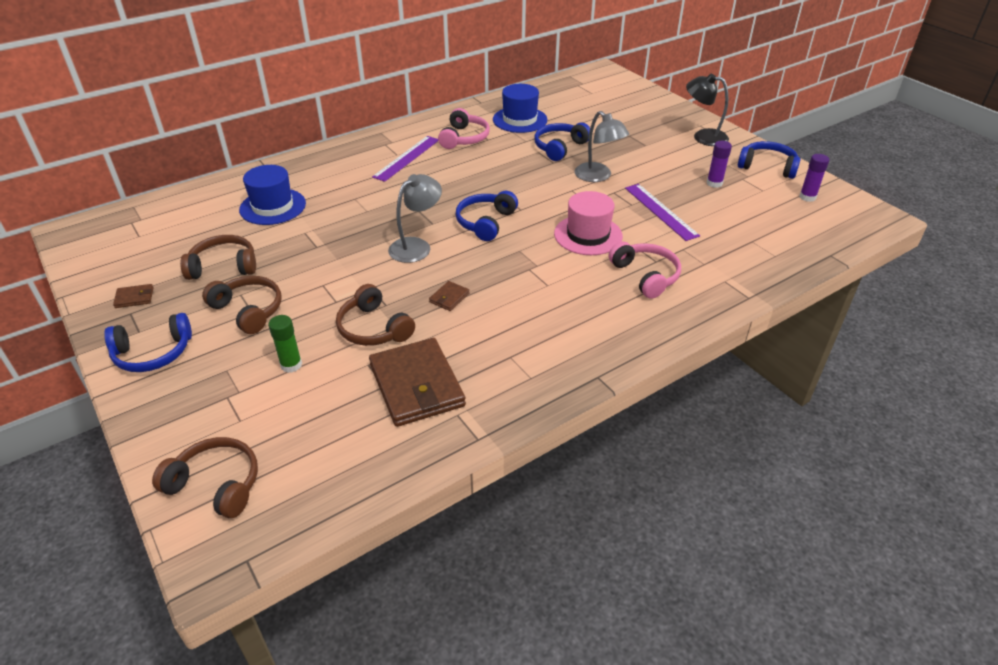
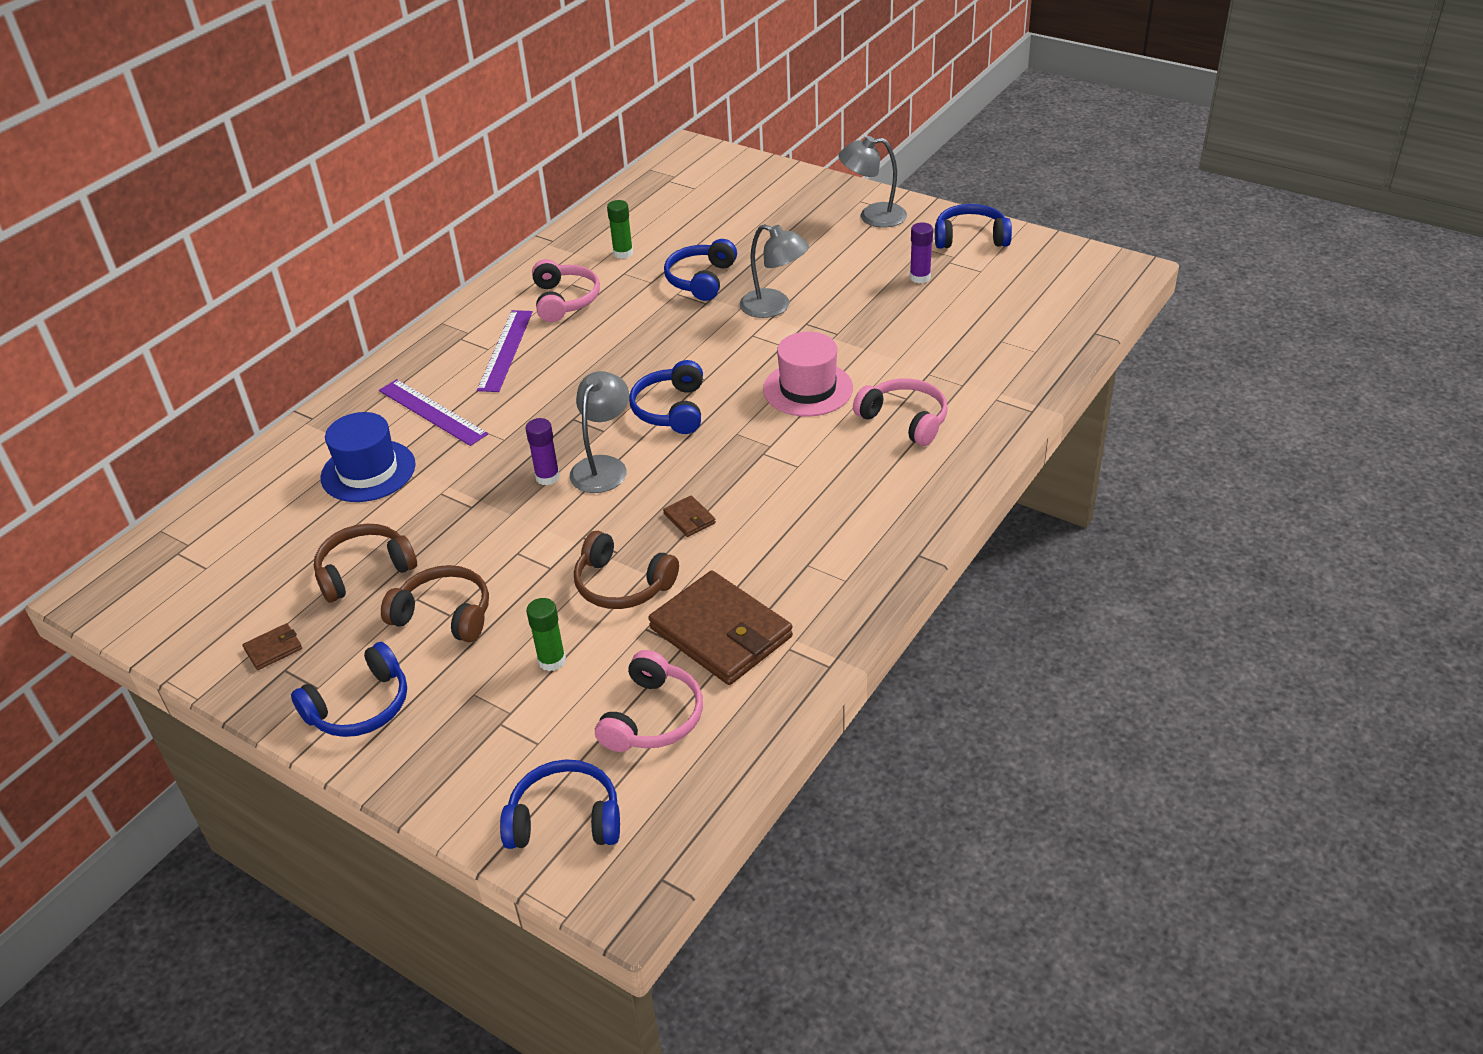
camera: 20 degrees left, 0 degrees up
brown headphones [152,437,258,518] -> blue headphones [500,759,620,849]
brown wallet [429,281,470,311] -> brown wallet turned 45 degrees counterclockwise [663,496,716,537]
blue hat [493,84,547,133] -> green glue stick [607,200,633,259]
purple ruler [625,184,700,241] -> purple ruler moved to [379,379,488,446]
black lamp [686,74,729,146] -> grey lamp [838,136,907,228]
purple glue stick [799,154,829,202] -> purple glue stick moved to [526,418,560,485]
none -> pink headphones [595,650,703,752]

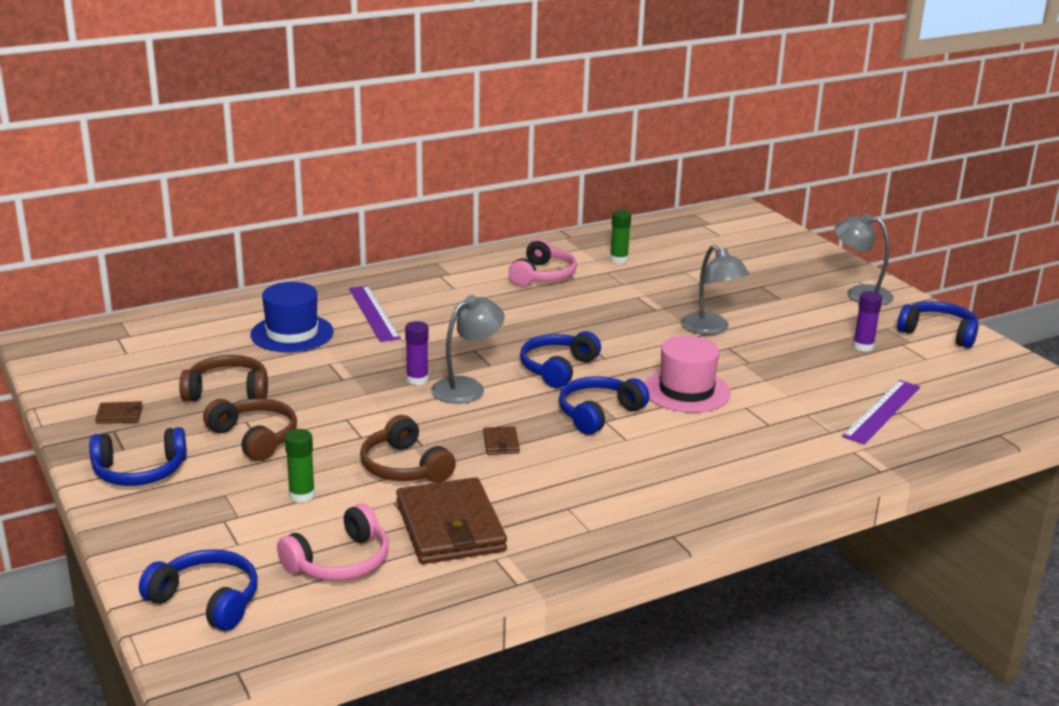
camera: 25 degrees right, 15 degrees down
purple ruler [477,310,533,392] -> purple ruler moved to [842,380,920,444]
blue headphones [664,239,737,301] -> blue headphones moved to [559,376,649,435]
pink headphones [853,378,948,446] -> none

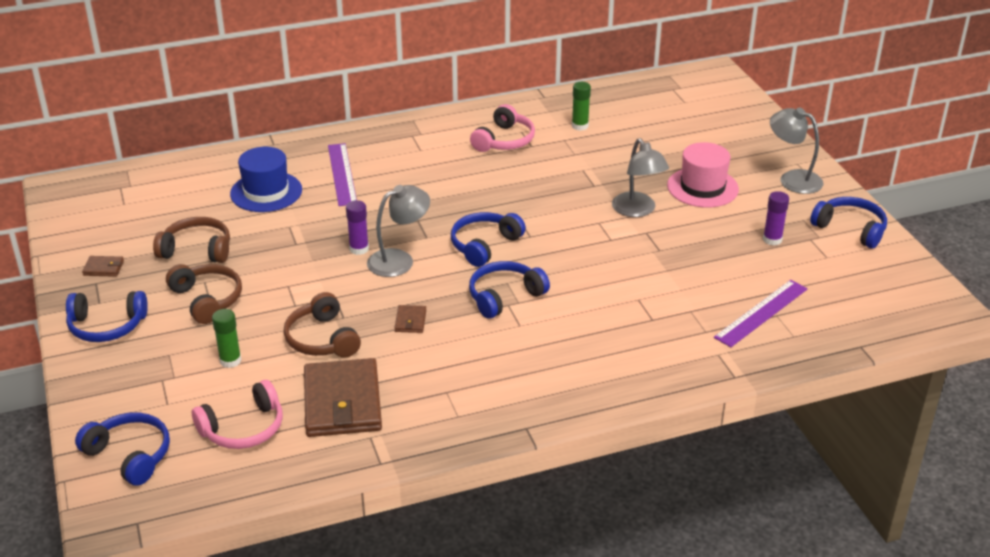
camera: 10 degrees right, 10 degrees up
pink hat [644,336,731,413] -> pink hat moved to [667,142,739,208]

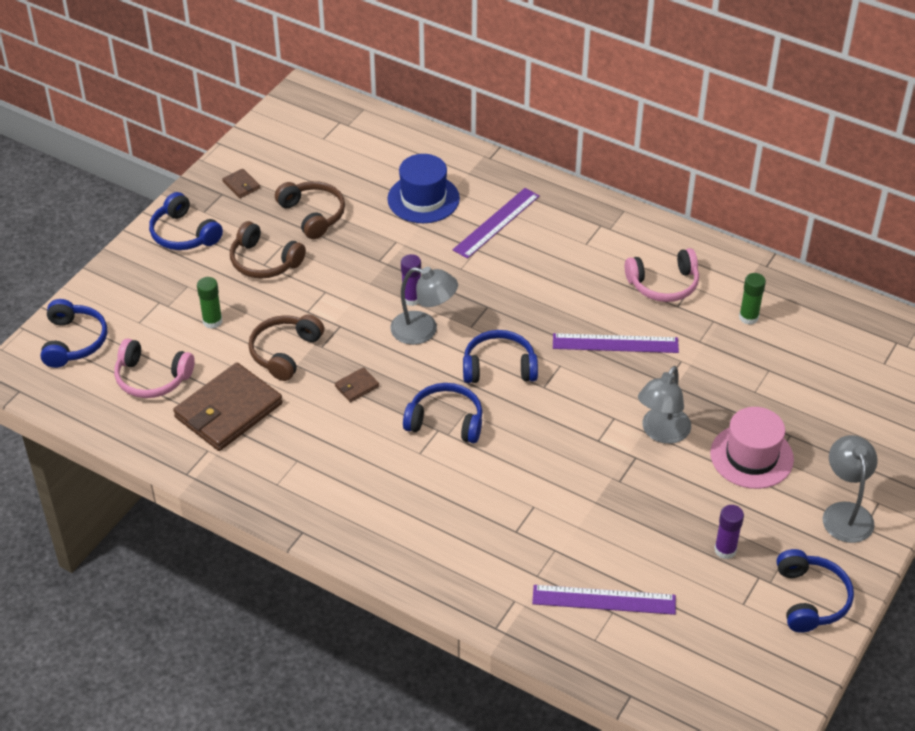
camera: 50 degrees right, 10 degrees up
brown headphones [166,264,242,324] -> brown headphones turned 105 degrees clockwise [230,221,306,279]
none -> purple ruler [553,333,679,353]

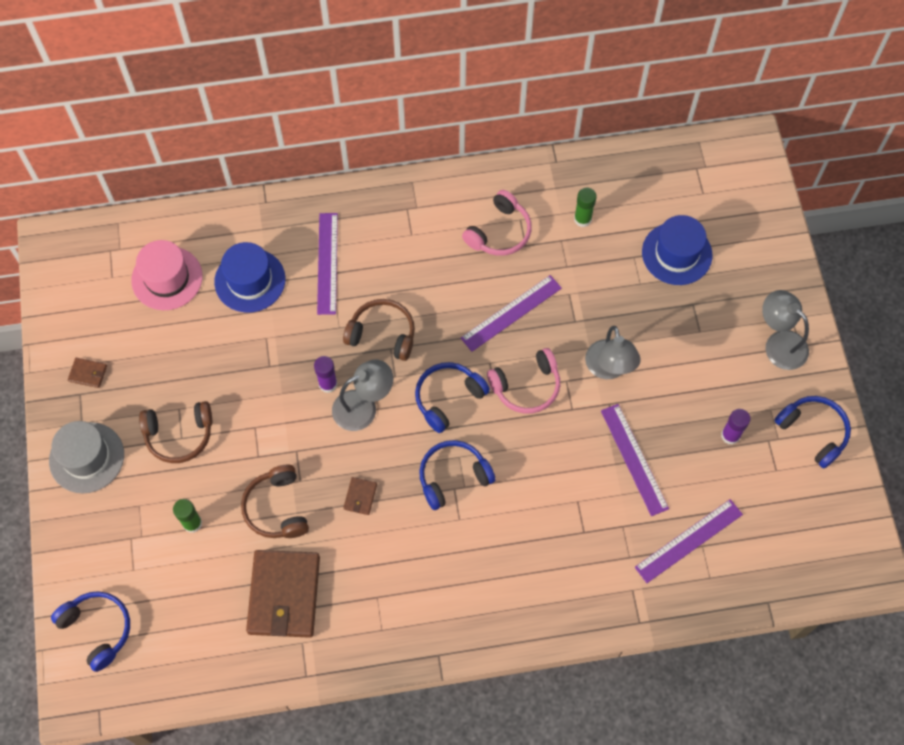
camera: 40 degrees left, 20 degrees up
pink headphones [114,338,195,398] -> pink headphones moved to [487,348,560,414]
blue headphones [149,192,223,250] -> grey hat [49,421,124,493]
brown headphones [275,181,345,239] -> brown headphones moved to [343,299,415,361]
pink hat [710,407,794,489] -> pink hat moved to [131,240,203,310]
none -> purple ruler [601,404,669,516]
none -> blue hat [642,215,713,285]

